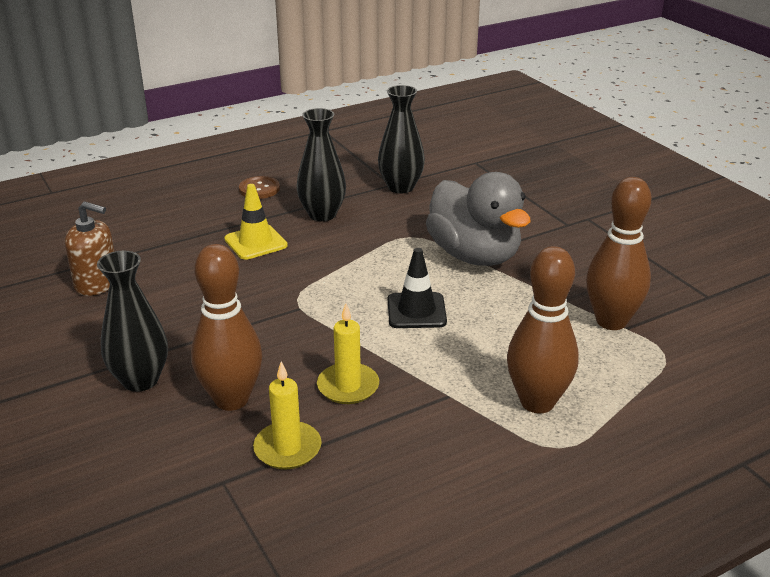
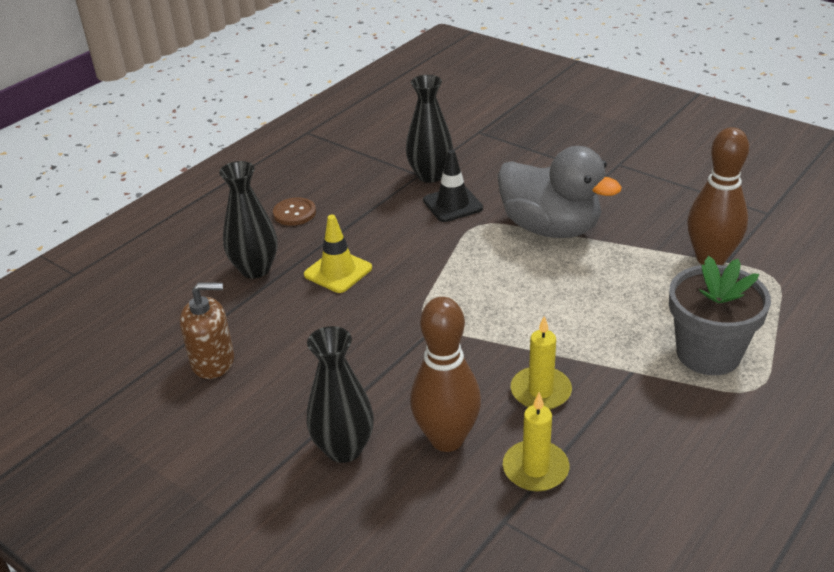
camera: 20 degrees left, 5 degrees up
black vase [297,108,346,221] -> black vase moved to [219,161,278,279]
black traffic cone [388,248,447,328] -> black traffic cone moved to [423,150,483,222]
brown bowling pin [507,246,579,413] -> grey flower pot [669,256,771,375]

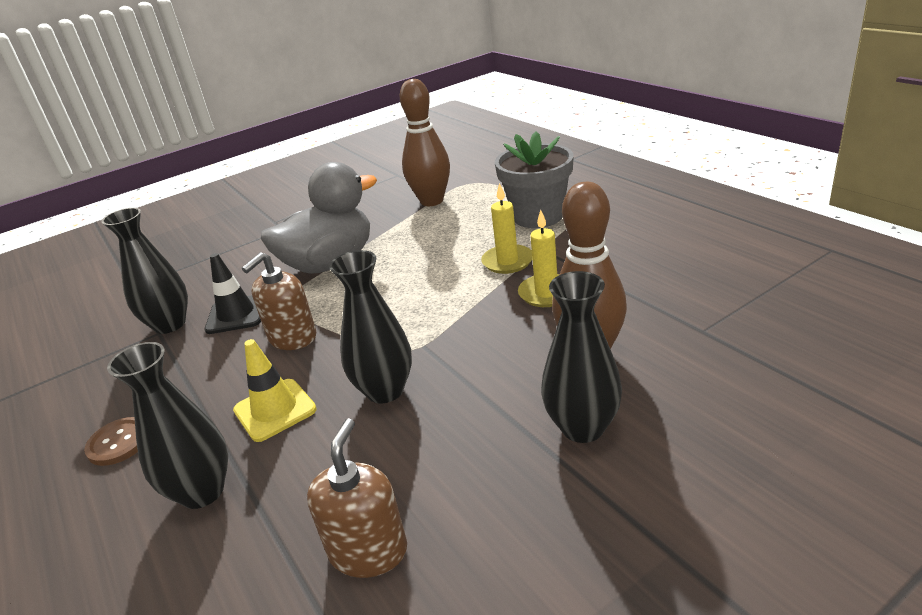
camera: 70 degrees left, 5 degrees down
yellow candle [503,392,569,492] -> yellow candle moved to [481,183,532,274]
none -> brown soap dispenser [242,252,316,350]
none -> black vase [329,250,412,403]

